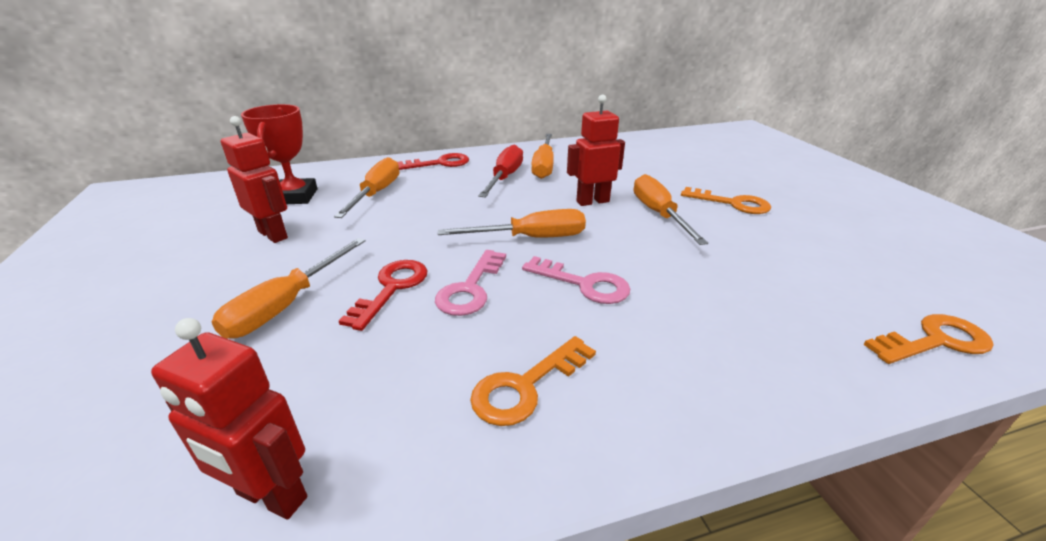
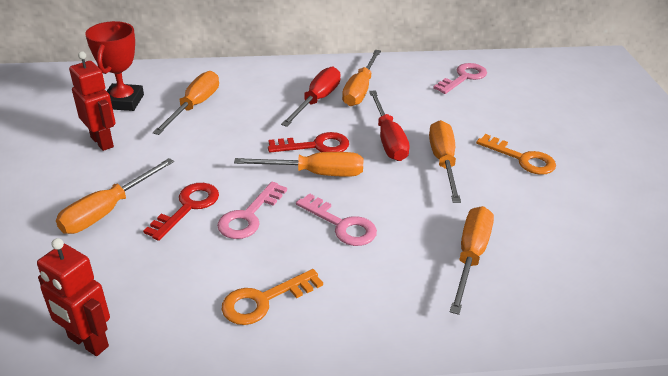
camera: 10 degrees right, 5 degrees up
red key [398,153,469,170] -> red key moved to [268,132,349,152]
red robot [567,95,625,206] -> red screwdriver [369,90,410,161]
orange key [863,314,994,364] -> none
none -> pink key [433,63,487,94]
none -> orange screwdriver [450,206,494,315]

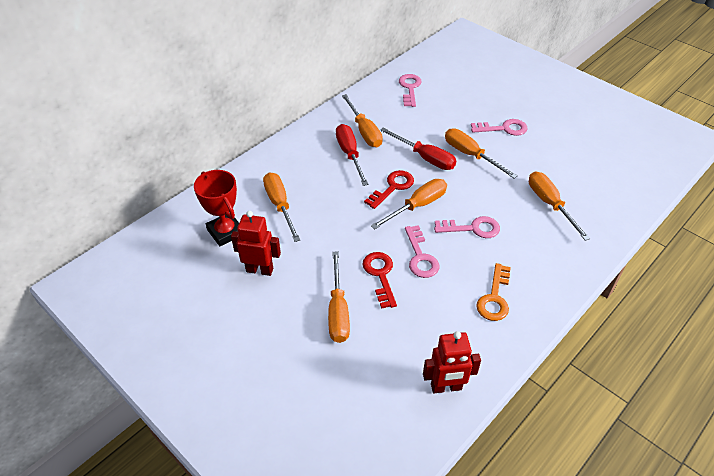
camera: 40 degrees left, 10 degrees up
orange key [476,134,556,175] -> pink key [471,119,527,136]

